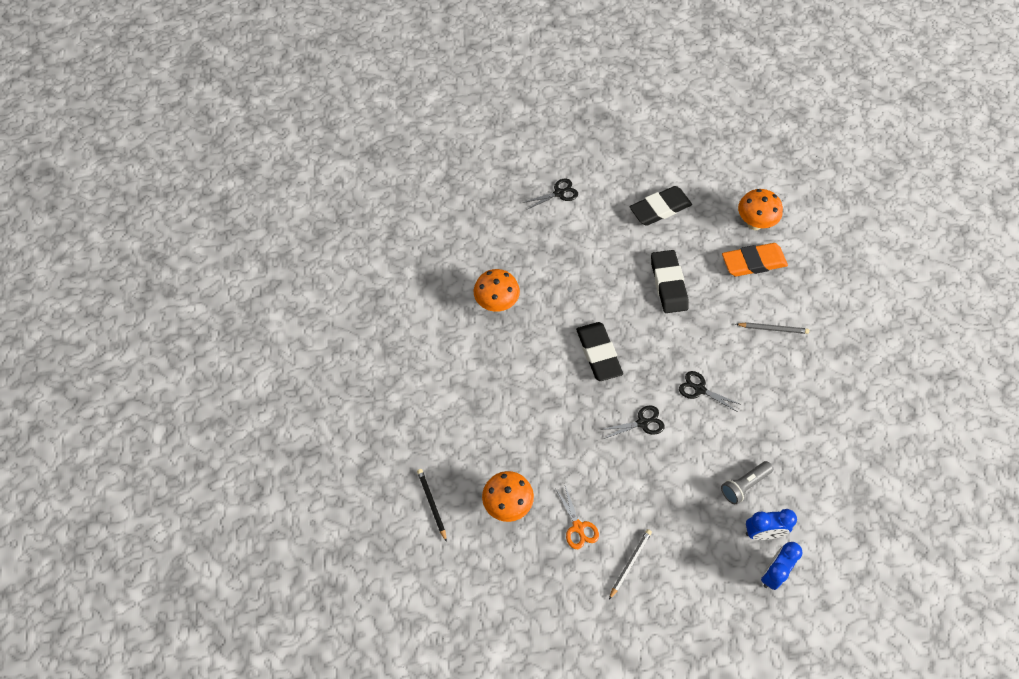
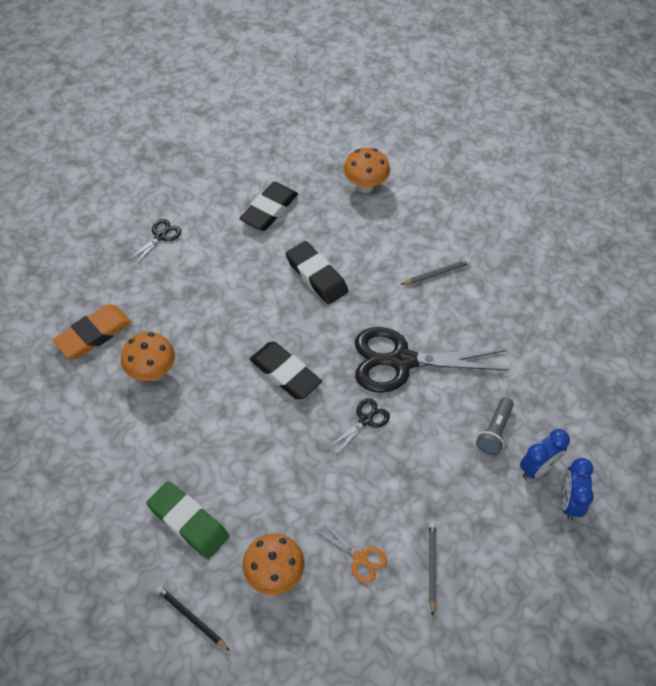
camera: 30 degrees left, 5 degrees down
black scissors [679,371,742,412] -> black scissors [355,327,509,393], size x2.23
orange eraser [722,243,788,277] -> orange eraser moved to [52,304,132,359]
none -> green eraser [146,481,229,559]

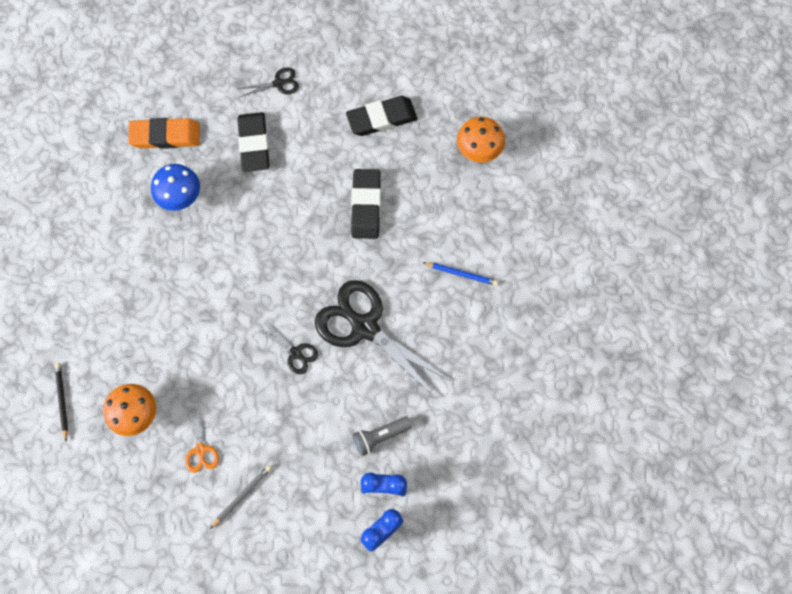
camera: 40 degrees right, 15 degrees up
orange mushroom [121,332,175,381] -> blue mushroom [151,164,200,211]
green eraser [146,481,229,559] -> none
black eraser [249,342,322,399] -> black eraser moved to [237,112,270,172]
black scissors [329,398,390,454] -> black scissors turned 45 degrees clockwise [260,324,318,374]
grey pencil [400,259,471,285] -> blue pencil [422,262,498,286]

